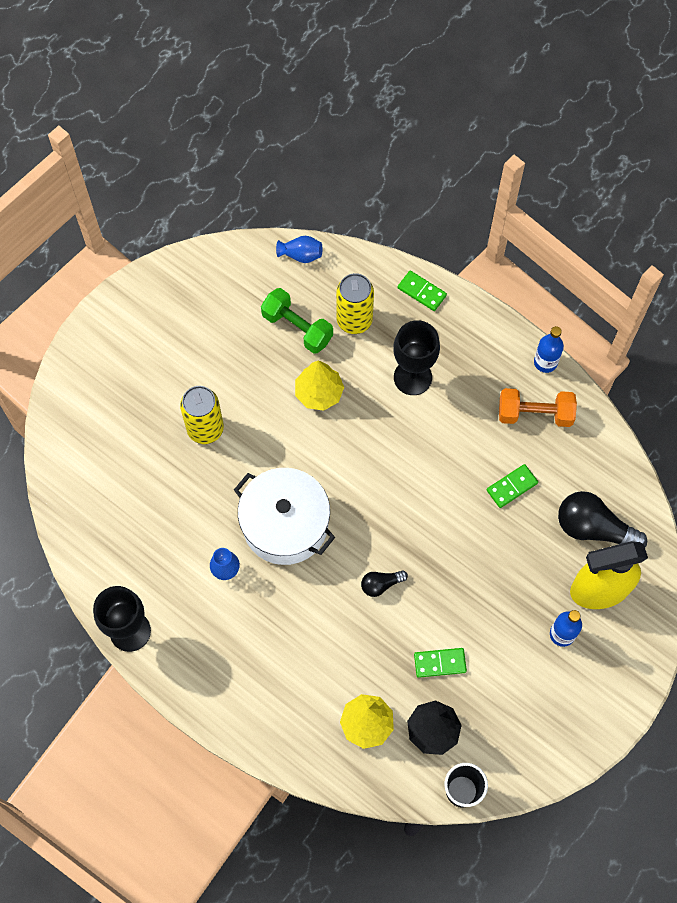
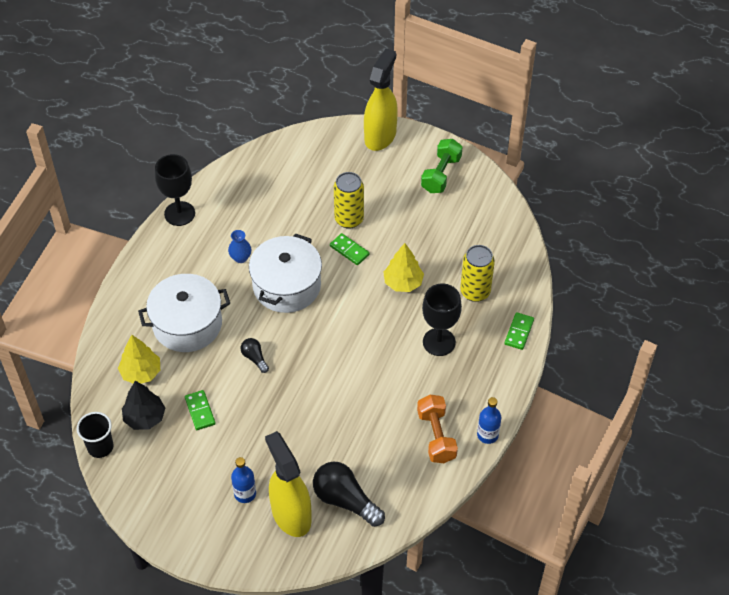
camera: 75 degrees right, 15 degrees down
green dumbbell [261,288,333,354] -> green dumbbell moved to [421,139,463,193]
blue vase [276,236,322,263] -> none
green domino [487,464,538,508] -> green domino moved to [330,233,369,265]
black light bulb [558,491,647,547] -> black light bulb turned 60 degrees counterclockwise [313,462,385,527]
none -> white pot [138,274,230,352]
none -> yellow spray bottle [364,48,398,151]

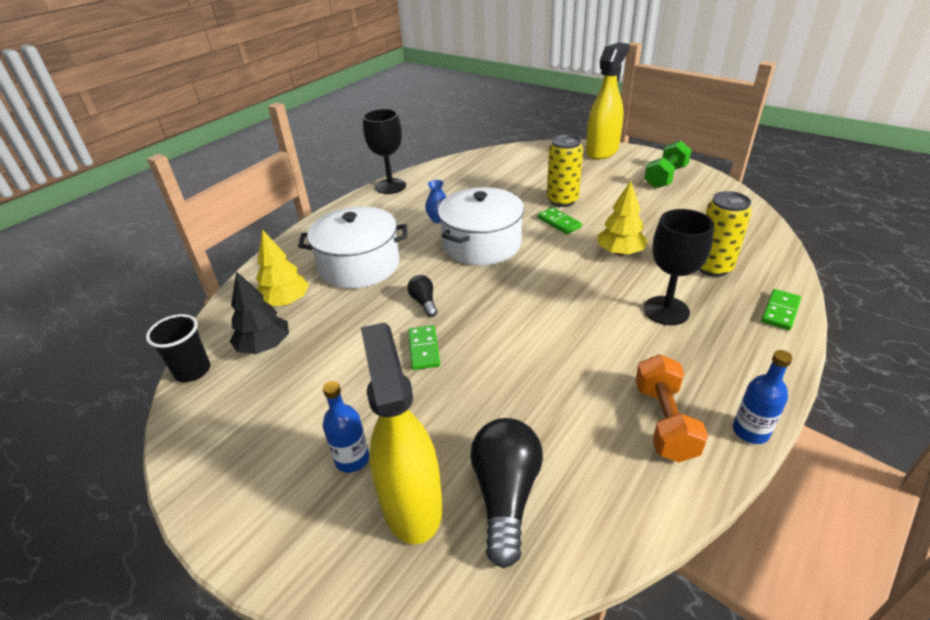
camera: 15 degrees right, 15 degrees down
green domino [185,390,216,430] -> green domino moved to [408,325,440,370]
black light bulb [313,462,385,527] -> black light bulb turned 45 degrees clockwise [470,418,543,568]

